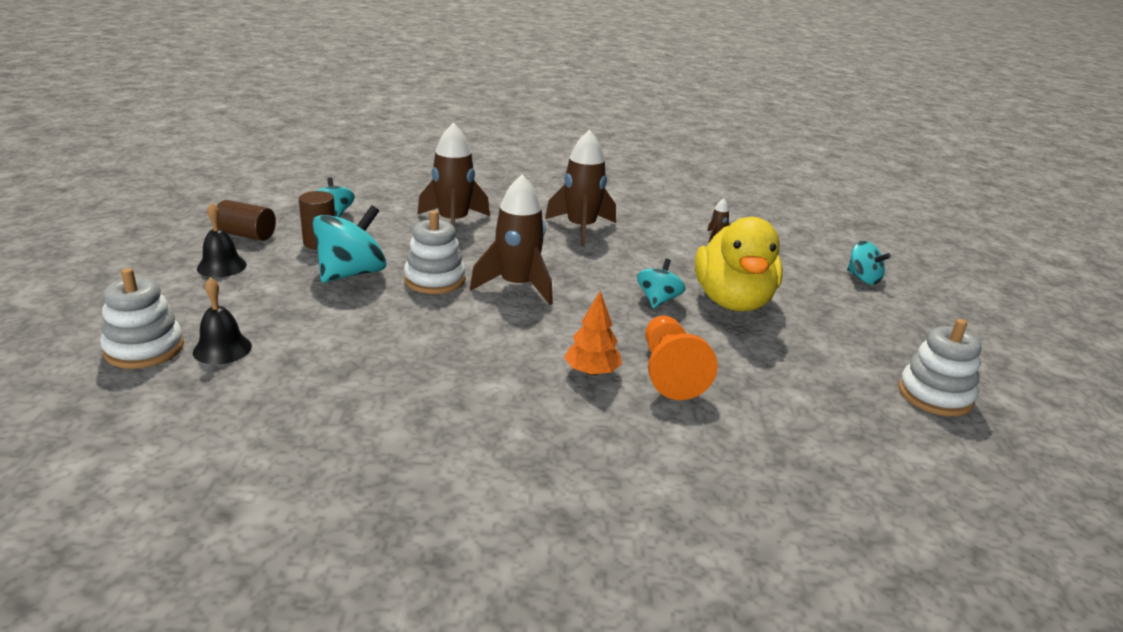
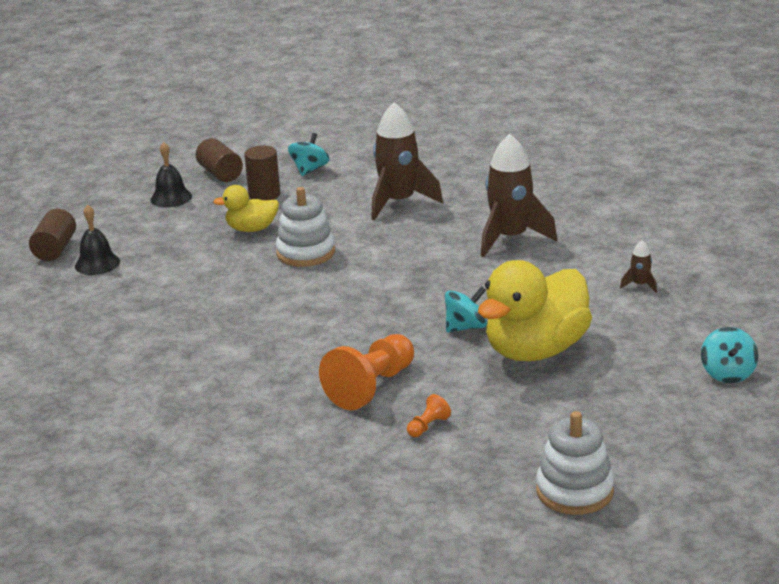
camera: 45 degrees right, 0 degrees up
white stacking toy [100,268,184,369] -> brown cylinder [29,209,76,261]
turquoise spinning top [313,205,387,283] -> yellow duck [213,185,279,232]
brown rocket [470,175,553,305] -> none
orange tree [564,291,622,376] -> none
none -> orange pawn [407,394,451,437]

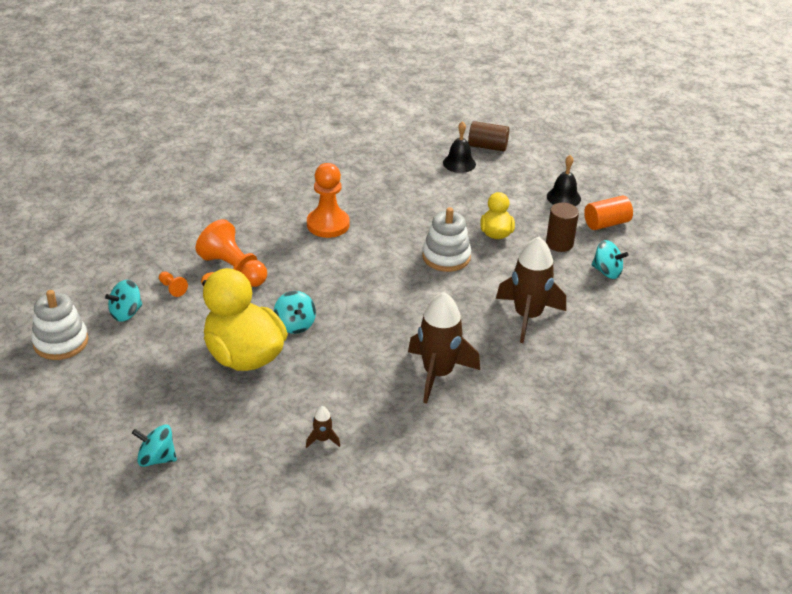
camera: 95 degrees right, 10 degrees up
brown cylinder [196,138,243,182] -> orange cylinder [584,196,633,230]
none -> turquoise spinning top [105,280,142,322]
none -> orange pawn [307,163,350,238]

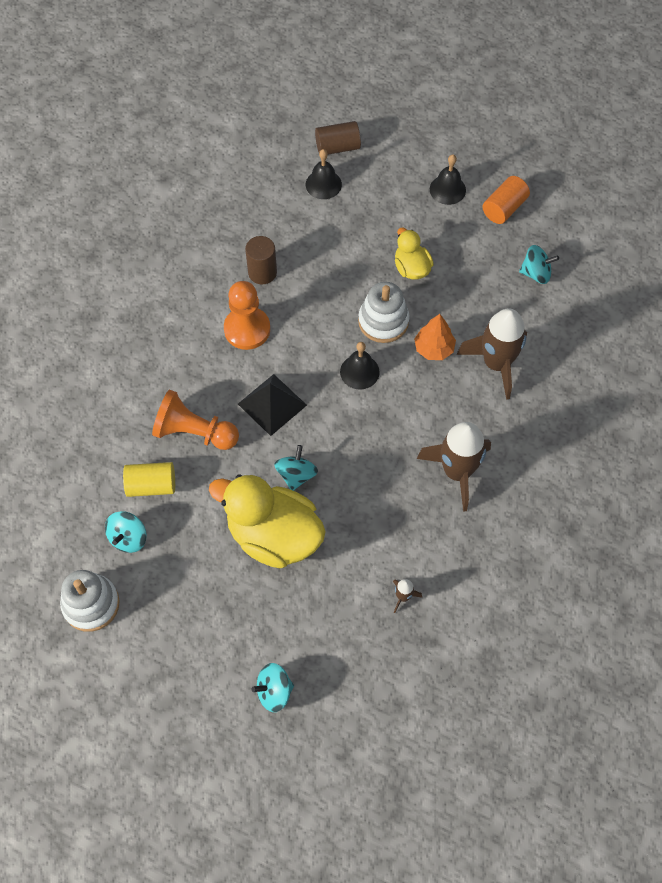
camera: 25 degrees left, 25 degrees up
orange pawn [159,271,188,297] -> yellow cylinder [123,462,175,497]
turquoise spinning top [274,291,316,334] -> turquoise spinning top turned 120 degrees counterclockwise [274,445,318,491]
brown cylinder [546,203,579,252] -> brown cylinder moved to [245,236,277,284]
none -> black pyramid [238,374,307,436]
none -> black bell [340,342,380,390]
none -> orange tree [414,314,456,360]

